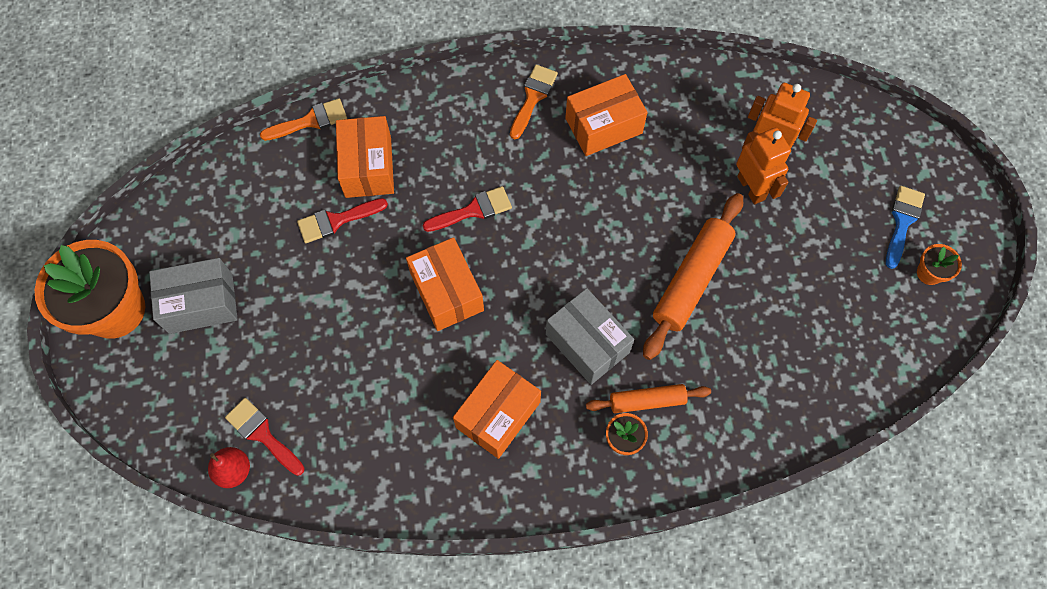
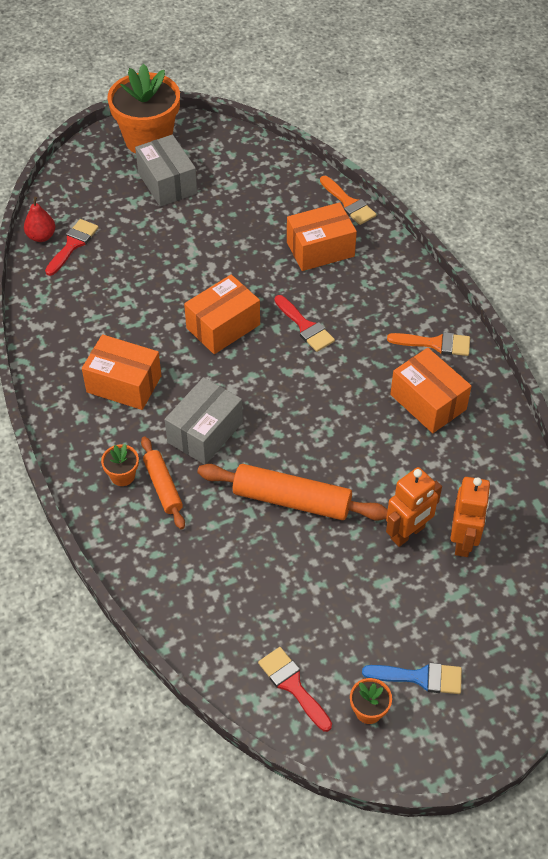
camera: 75 degrees right, 15 degrees down
red brush [297,198,388,243] -> red brush moved to [258,647,332,732]

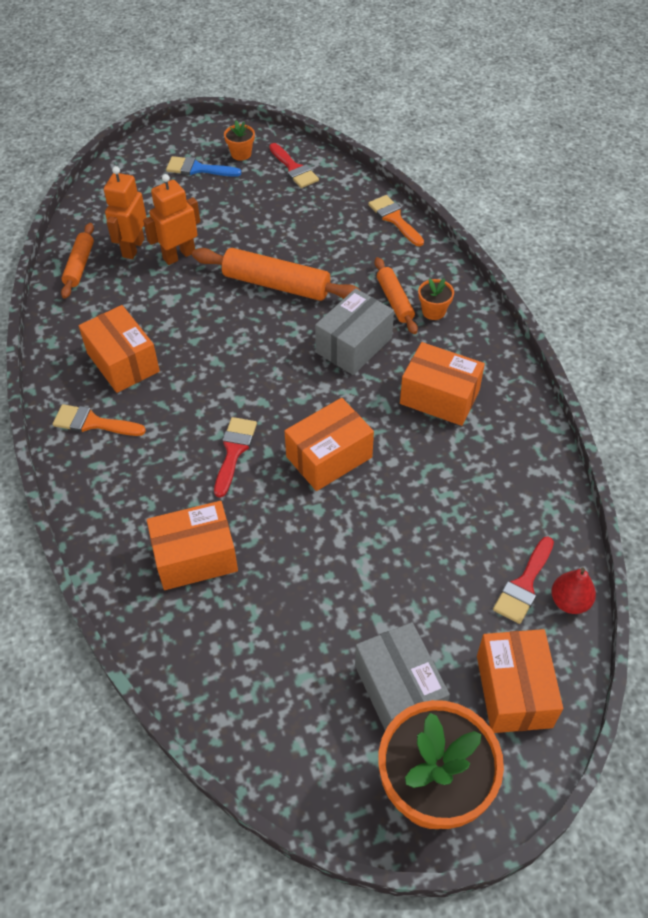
camera: 175 degrees left, 0 degrees up
red brush [275,295,335,352] -> red brush turned 45 degrees clockwise [214,417,257,498]
orange brush [320,176,377,225] -> orange brush moved to [368,195,424,246]
none -> orange rolling pin [61,223,94,299]
none -> orange box [477,629,563,733]

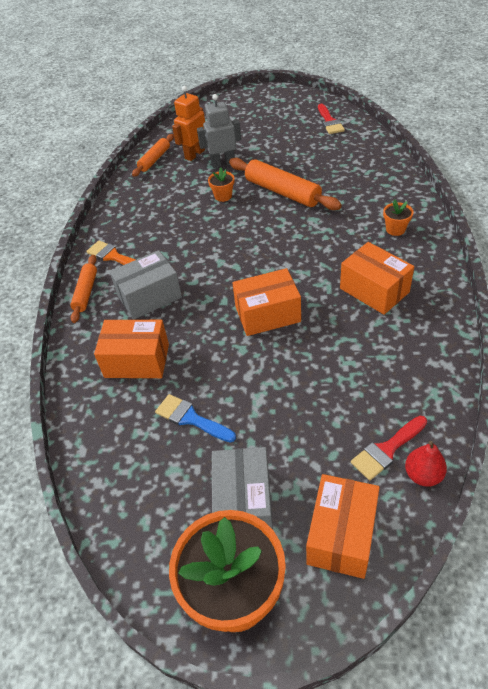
camera: 25 degrees right, 5 degrees down
orange box [79,305,160,393] -> none
orange robot [143,174,200,265] -> grey robot [197,94,241,168]
blue brush [166,156,241,177] -> blue brush moved to [155,394,236,443]
red brush [214,417,257,498] -> none
orange flower pot [224,120,255,161] -> orange flower pot moved to [208,167,234,202]
grey box [315,288,394,375] -> grey box moved to [110,250,182,320]
orange brush [368,195,424,246] -> none
orange rolling pin [375,257,418,334] -> orange rolling pin moved to [70,255,97,323]

